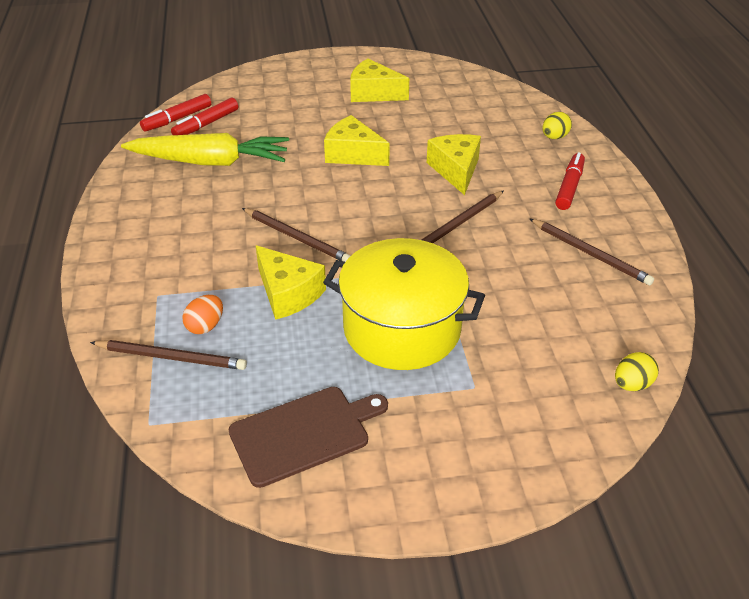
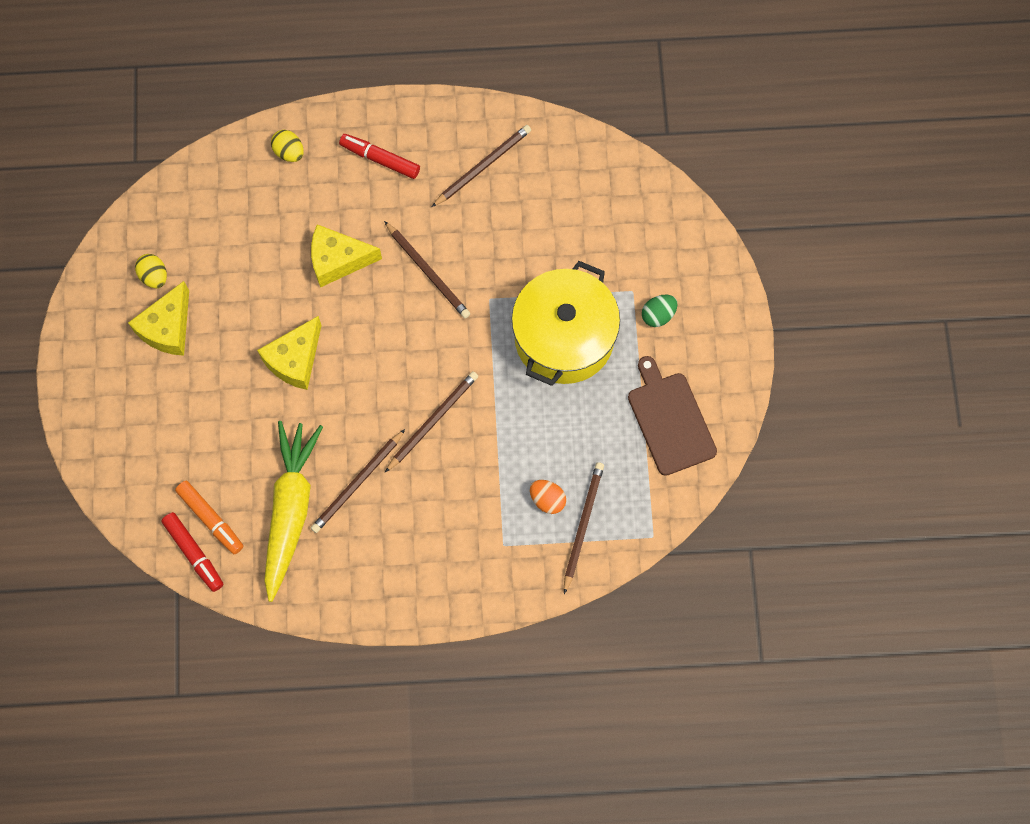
camera: 85 degrees left, 30 degrees up
red marker [171,98,238,135] -> orange marker [175,481,243,555]
yellow cheese [255,245,326,320] -> none
yellow egg [615,352,659,391] -> yellow egg moved to [135,254,167,288]
none -> brown pencil [311,429,405,533]
none -> green egg [642,295,677,327]

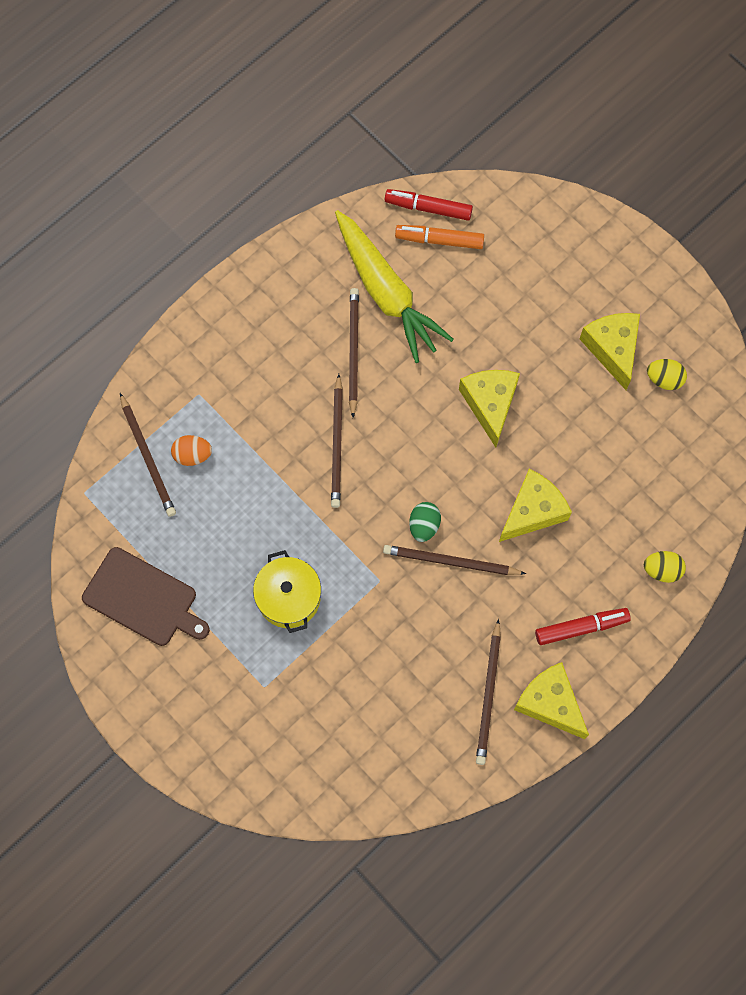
camera: 140 degrees right, 0 degrees up
yellow pot [512,261,620,386] -> yellow pot [253,550,321,633], size x0.59
green egg [642,295,677,327] -> green egg moved to [409,502,441,542]
none -> yellow cheese [514,662,589,739]

